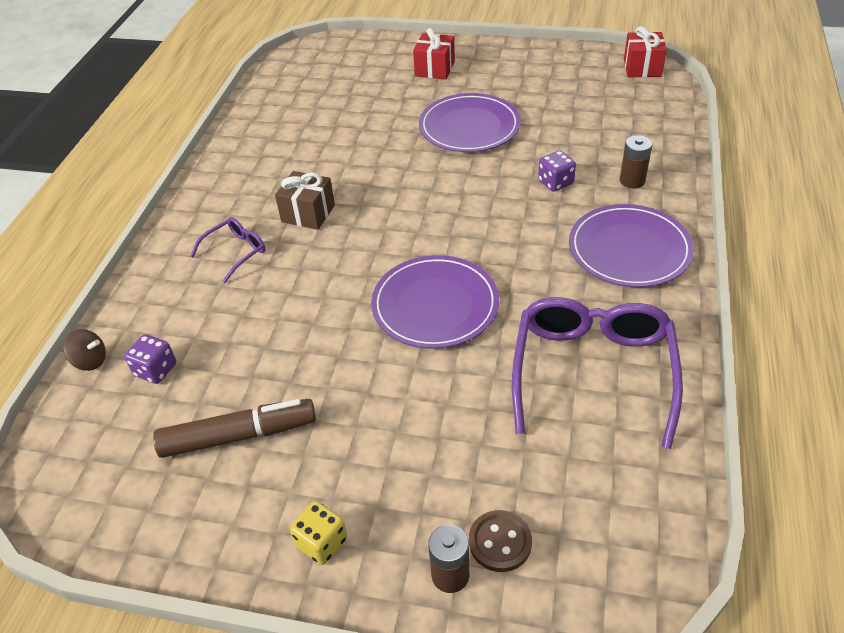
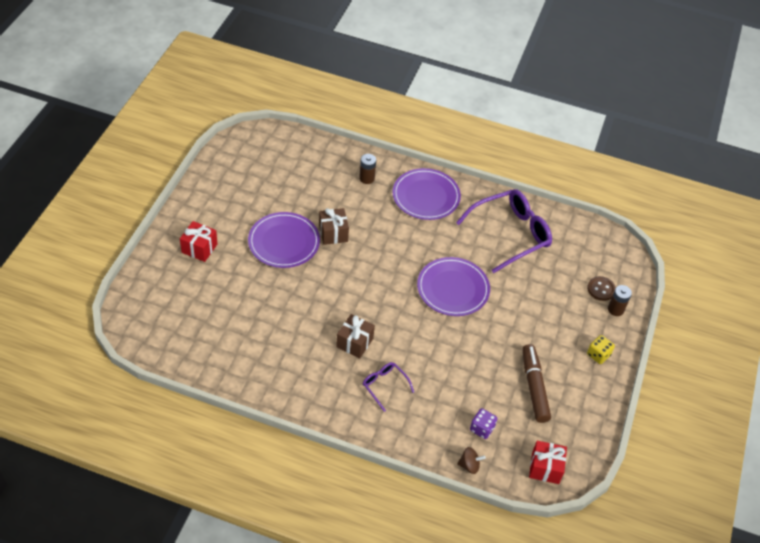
camera: 90 degrees left, 5 degrees up
brown spinning top [63,329,106,371] -> brown spinning top turned 75 degrees clockwise [457,447,486,474]
purple glasses [512,297,683,449] -> purple glasses turned 135 degrees clockwise [456,189,552,273]
purple dice [538,150,576,192] -> none
red gift [624,26,667,77] -> red gift moved to [529,441,567,484]
none -> brown gift [319,208,349,245]

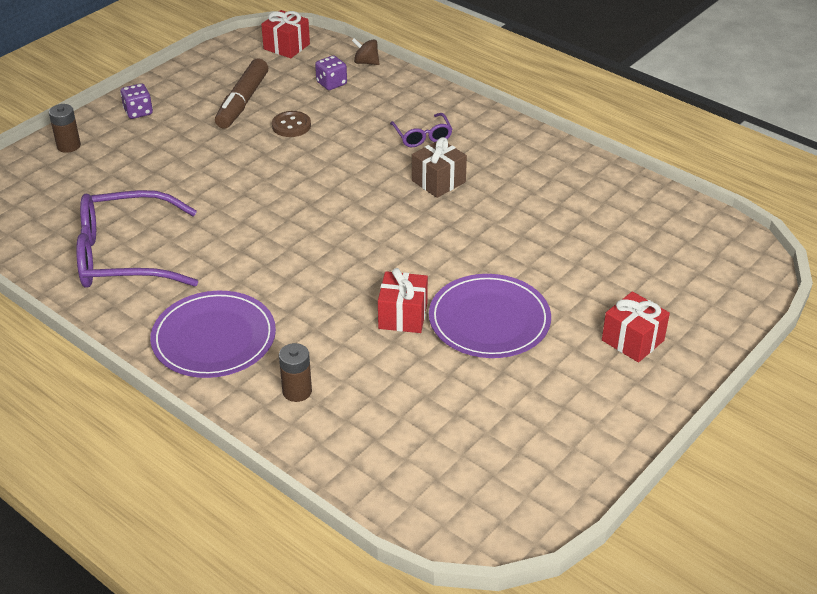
camera: 155 degrees left, 10 degrees down
brown gift [319,208,349,245] -> red gift [378,268,428,333]
purple plate [417,257,490,316] -> none
brown button [587,276,616,301] -> brown button moved to [272,111,311,137]
yellow dice [587,335,615,364] -> purple dice [120,83,153,119]

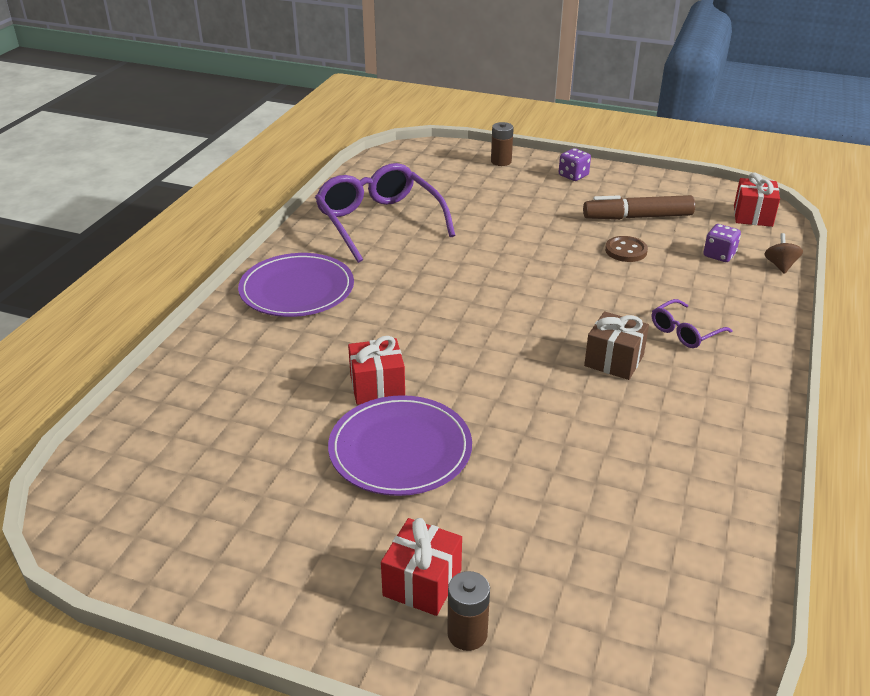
camera: 70 degrees right, 5 degrees down
brown battery [279,343,312,402] -> brown battery moved to [447,571,490,651]

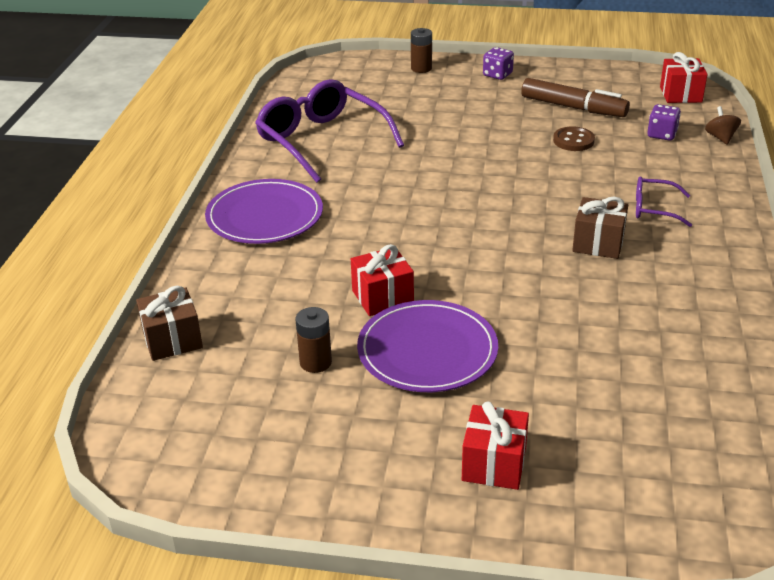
camera: 10 degrees left, 0 degrees up
brown battery [447,571,490,651] -> brown battery moved to [296,307,332,373]
brown marker [583,195,695,220] -> brown marker turned 135 degrees counterclockwise [521,78,630,117]
purple glasses [652,299,732,348] -> purple glasses turned 60 degrees clockwise [636,176,692,227]
none -> brown gift [136,286,203,361]

